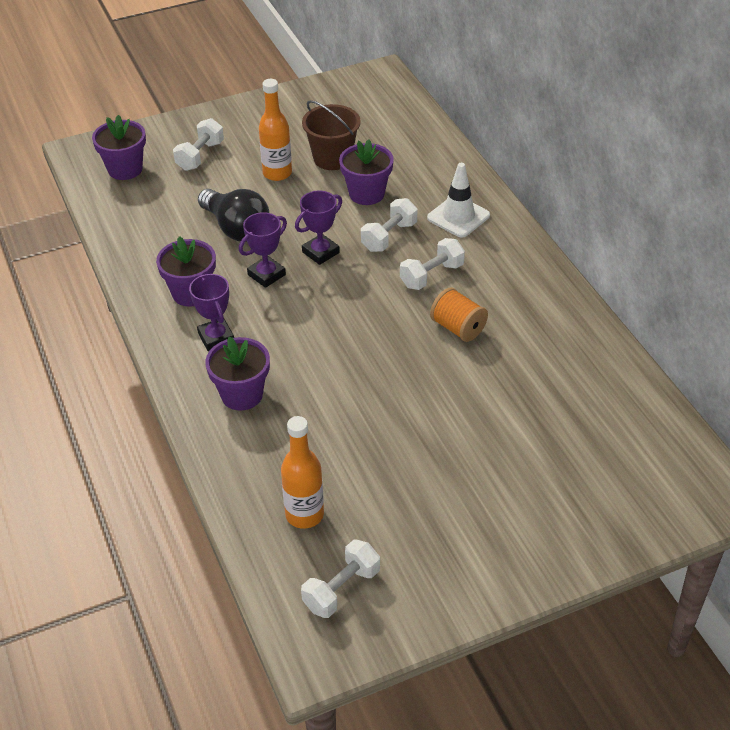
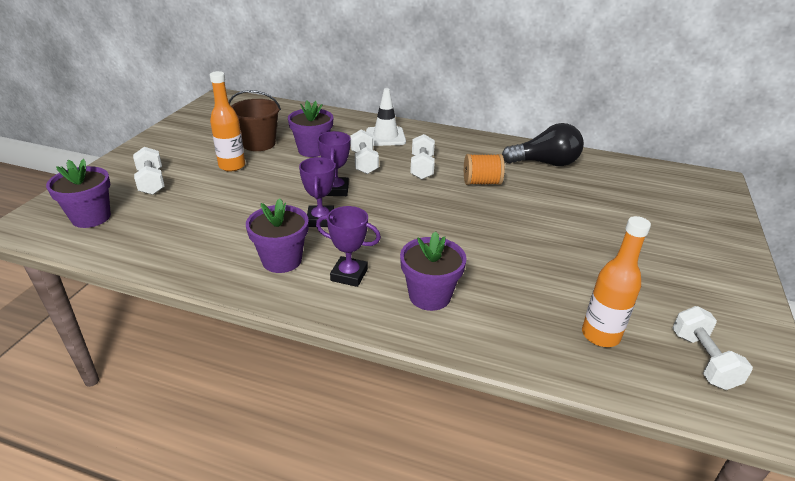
camera: 50 degrees left, 10 degrees down
black light bulb [198,189,269,242] -> black light bulb moved to [502,123,584,166]

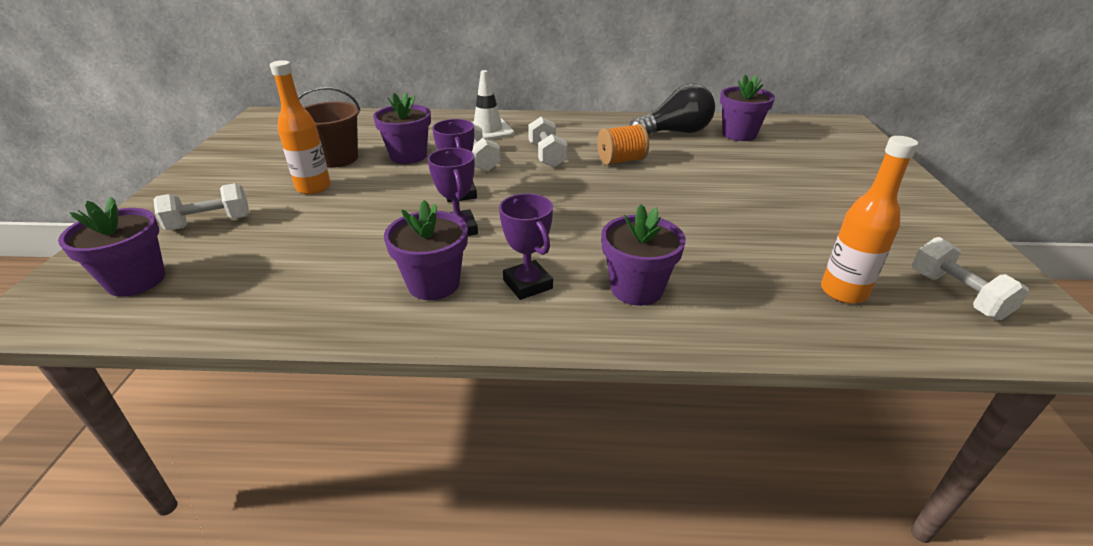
camera: 15 degrees left, 0 degrees up
white dumbbell [133,147,165,195] -> white dumbbell turned 75 degrees counterclockwise [153,183,249,230]
purple trophy [316,206,381,287] -> purple trophy turned 60 degrees clockwise [499,194,553,300]
none -> purple flower pot [720,75,775,141]

